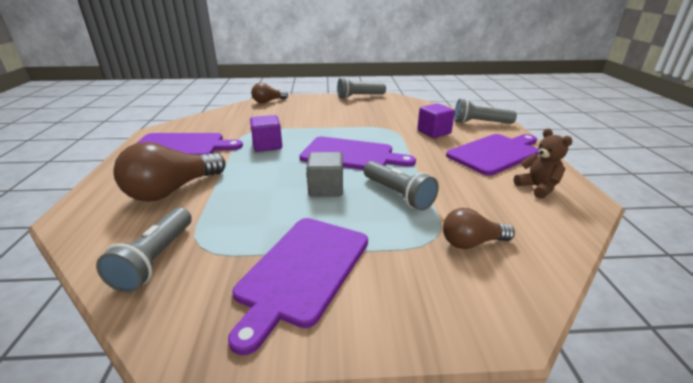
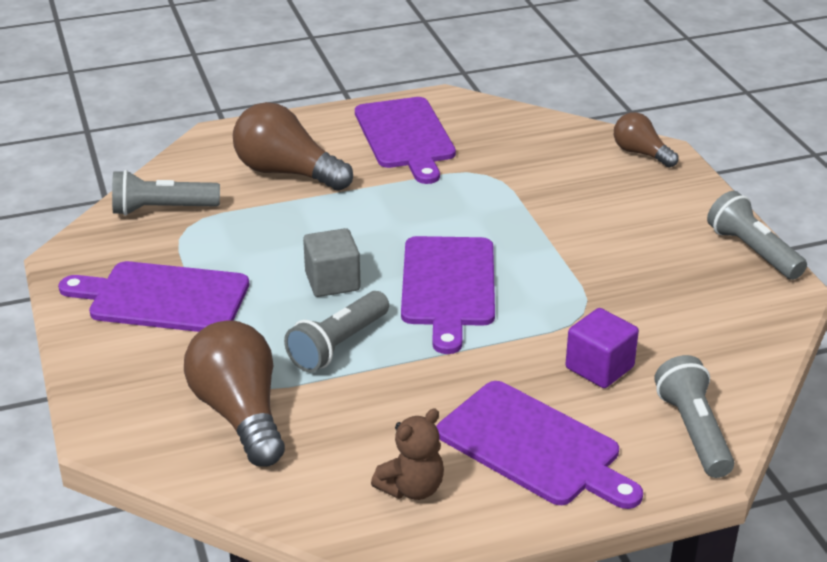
camera: 75 degrees right, 5 degrees up
purple cube [250,115,282,152] -> none
brown light bulb [443,208,515,249] -> brown light bulb [184,320,285,467], size x1.72

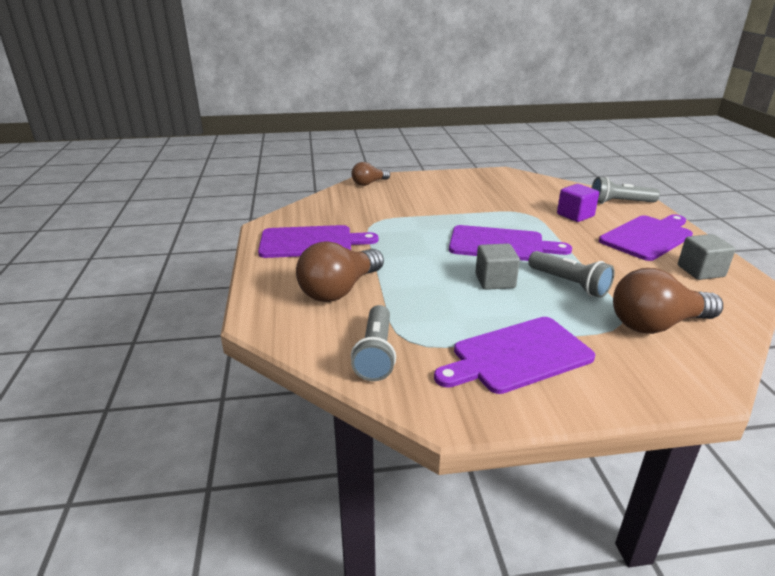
camera: 80 degrees left, 5 degrees down
purple cutting board [58,261,249,332] -> purple cutting board turned 45 degrees clockwise [434,317,595,394]
brown teddy bear [371,408,444,500] -> grey cube [678,234,736,280]
grey flashlight [707,191,807,280] -> none

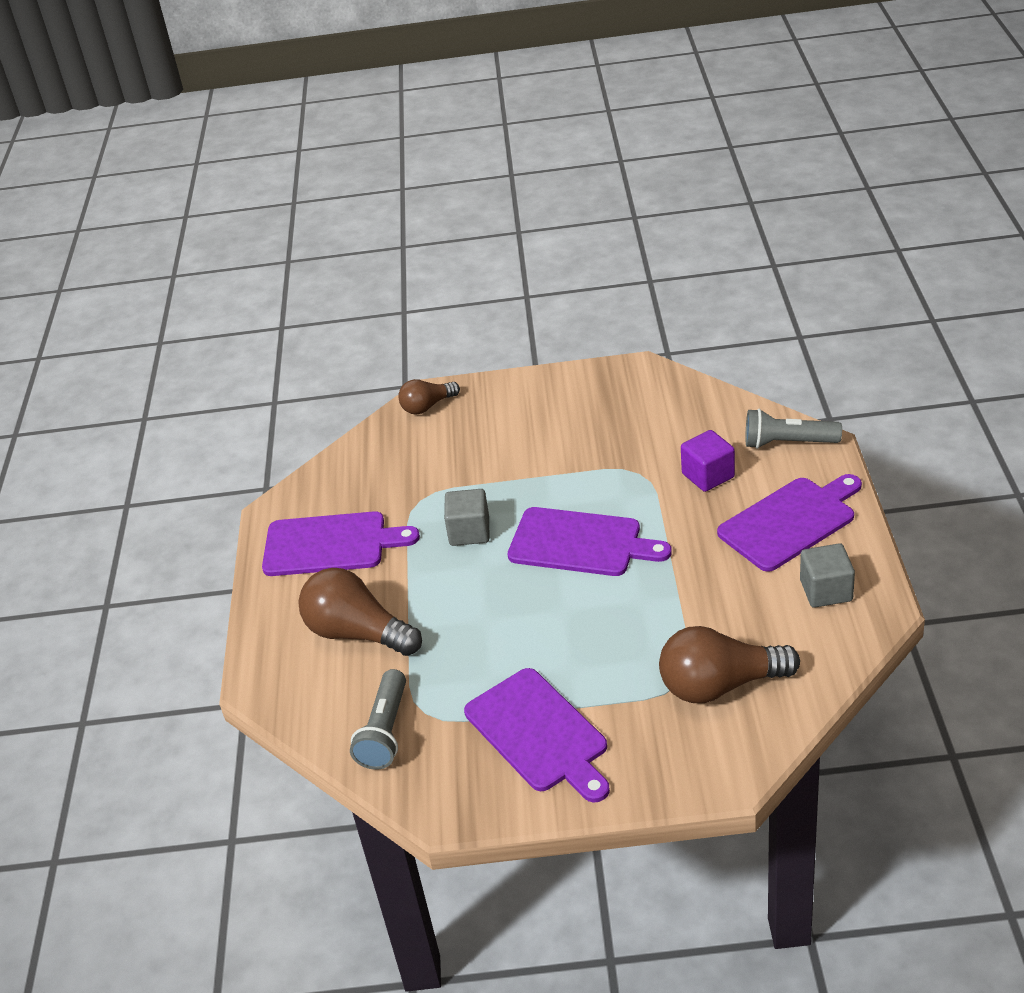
camera: 10 degrees right, 10 degrees up
brown light bulb [296,241,384,302] -> brown light bulb turned 75 degrees clockwise [298,568,422,656]
purple cutting board [434,317,595,394] -> purple cutting board turned 105 degrees counterclockwise [464,668,610,803]
grey cube [475,243,520,290] -> grey cube moved to [444,489,489,546]
grey flashlight [528,251,615,298] -> none

